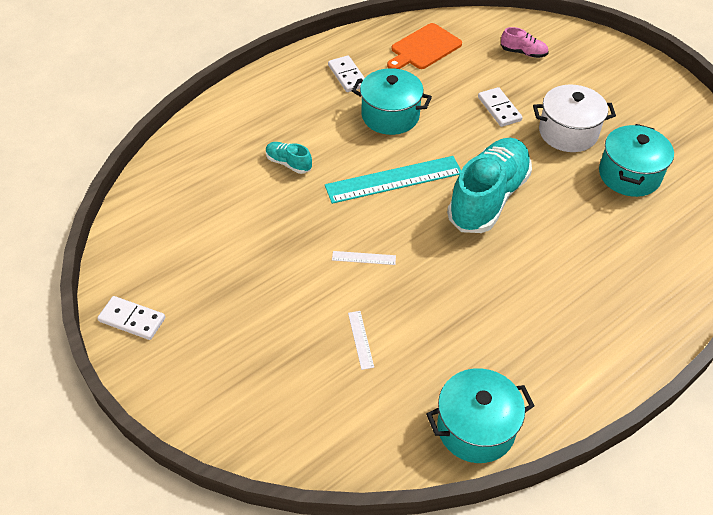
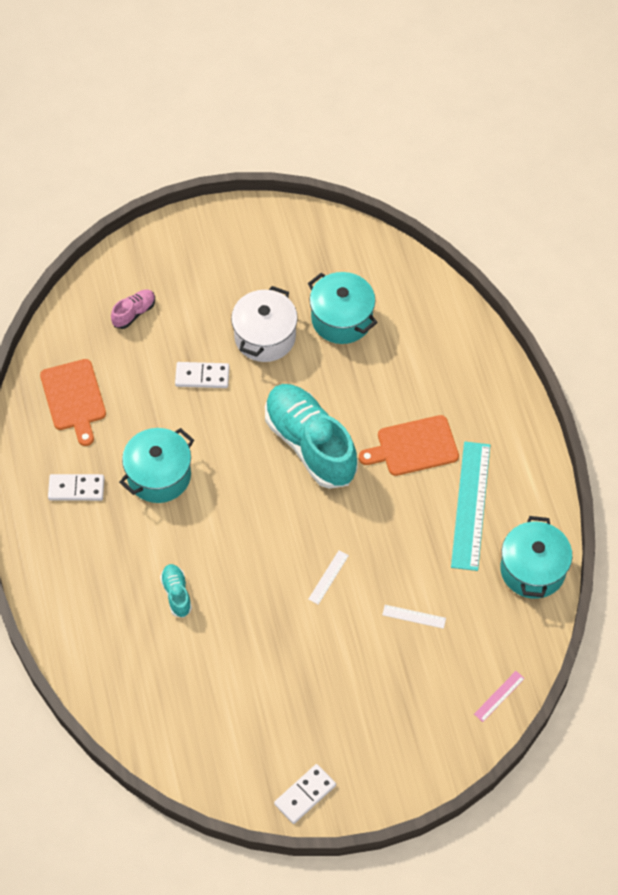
camera: 65 degrees left, 10 degrees up
turquoise shoe [266,142,312,174] -> turquoise shoe turned 105 degrees clockwise [160,564,192,618]
turquoise ruler [325,156,461,204] -> turquoise ruler moved to [451,442,490,571]
none -> orange cutting board [359,415,459,476]
none -> pink ruler [474,671,525,722]

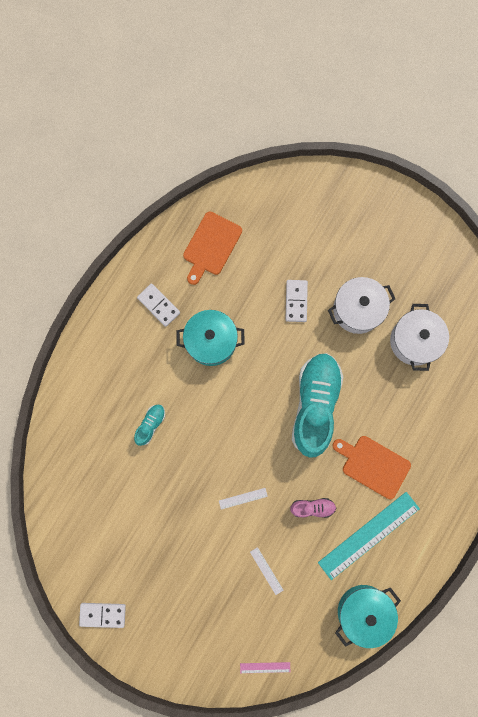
camera: 45 degrees right, 20 degrees up
pink shoe [111,289,155,329] -> pink shoe moved to [290,498,336,518]
white domino [175,362,230,388] -> white domino turned 45 degrees clockwise [285,280,308,322]
turquoise pot [308,272,378,344] -> white pot [390,304,449,371]

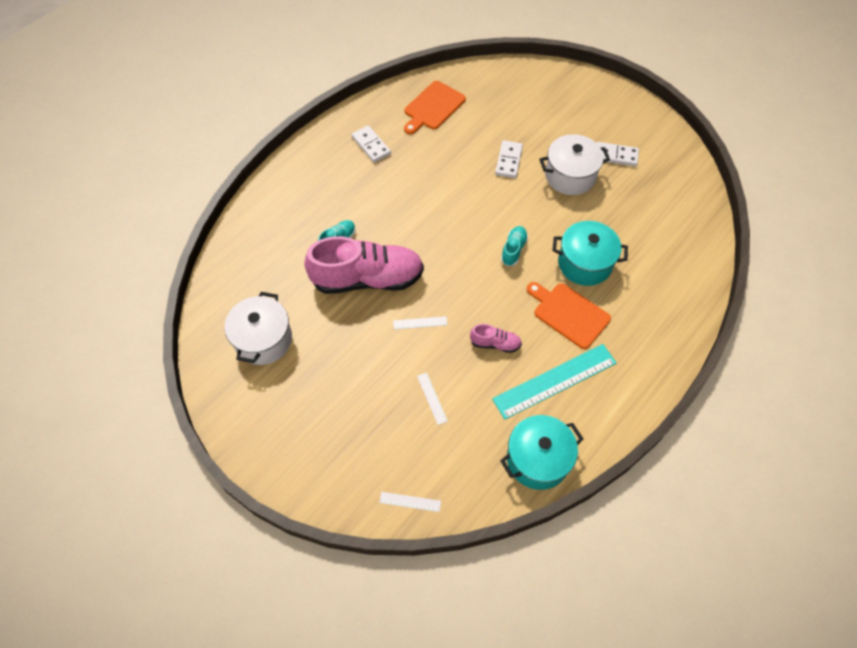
camera: 10 degrees right, 20 degrees down
white domino [79,603,126,628] -> white domino moved to [597,142,639,167]
turquoise pot [176,310,245,366] -> turquoise pot moved to [553,221,628,286]
pink ruler [240,662,290,673] -> white ruler [379,492,441,512]
turquoise shoe [292,353,343,458] -> turquoise shoe [501,226,528,266], size x0.43
white pot [390,304,449,371] -> white pot moved to [225,292,292,365]
none -> pink shoe [304,236,424,294]

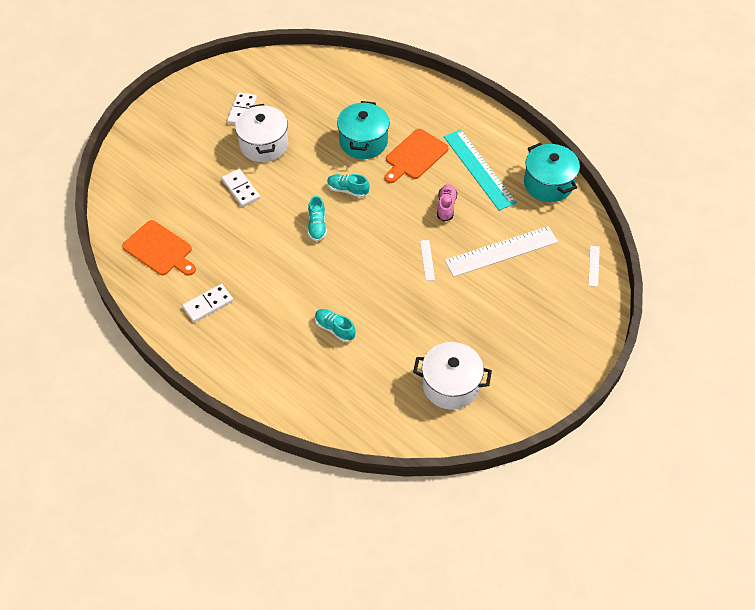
camera: 90 degrees left, 5 degrees down
pink shoe [304,236,424,294] -> none
white ruler [417,372,448,425] -> white ruler [445,226,558,277], size x2.34
white domino [495,140,523,178] -> white domino turned 45 degrees clockwise [222,169,260,207]
none -> turquoise shoe [308,196,327,241]

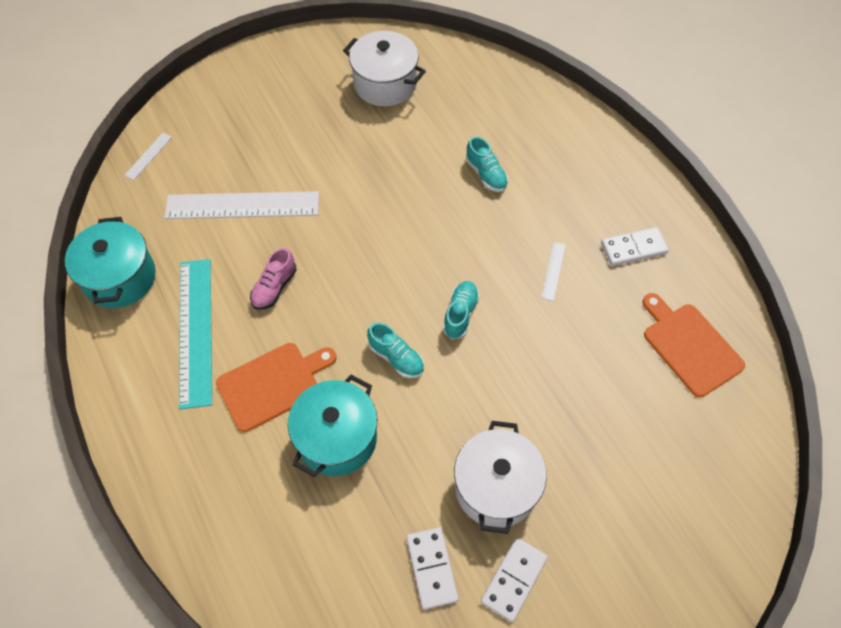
camera: 160 degrees left, 5 degrees up
white domino [222,169,260,207] -> white domino moved to [406,527,459,610]
white ruler [420,240,435,281] -> white ruler moved to [541,242,566,301]

